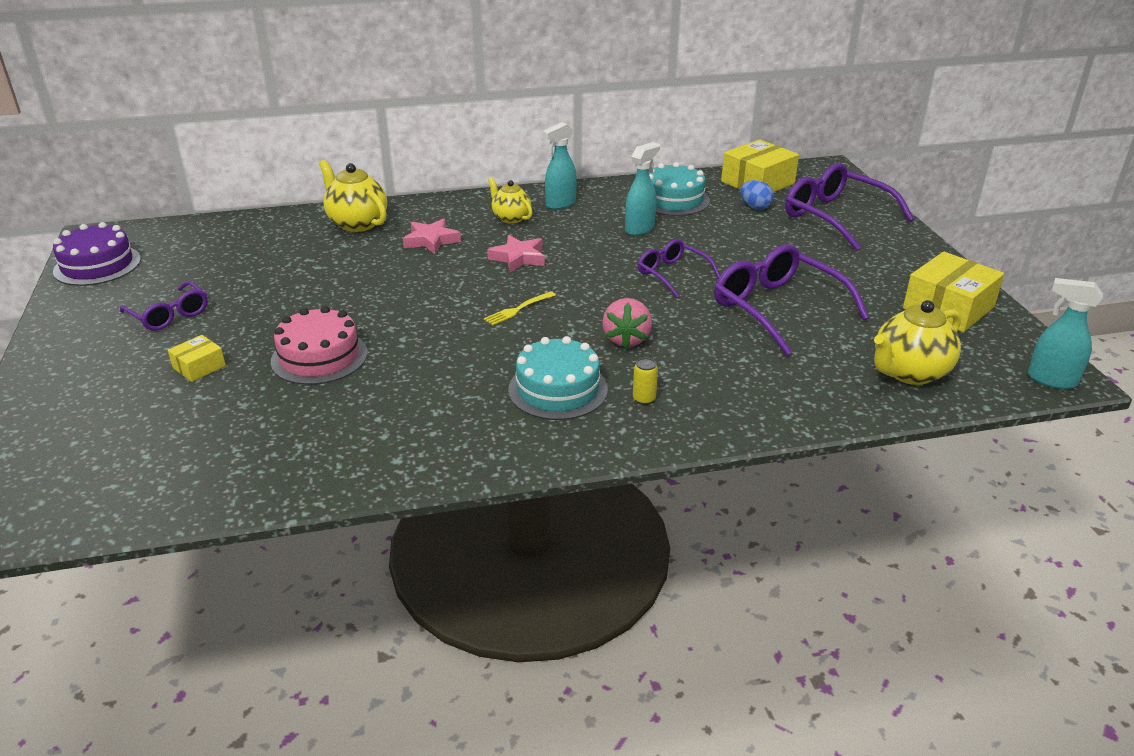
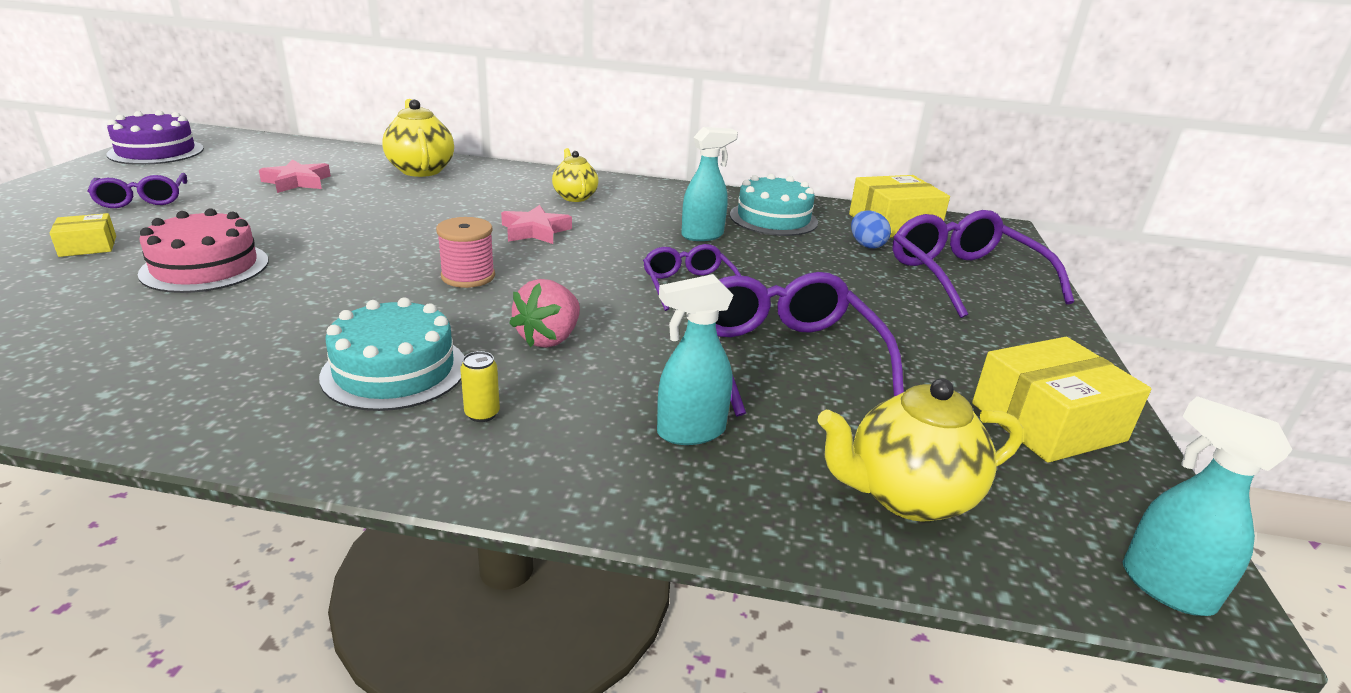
camera: 20 degrees right, 5 degrees down
pink star [403,218,461,254] -> pink star moved to [259,159,331,193]
yellow fork [484,291,556,325] -> pink spool [436,217,495,288]
turquoise spray bottle [542,122,577,210] -> turquoise spray bottle moved to [657,274,734,445]

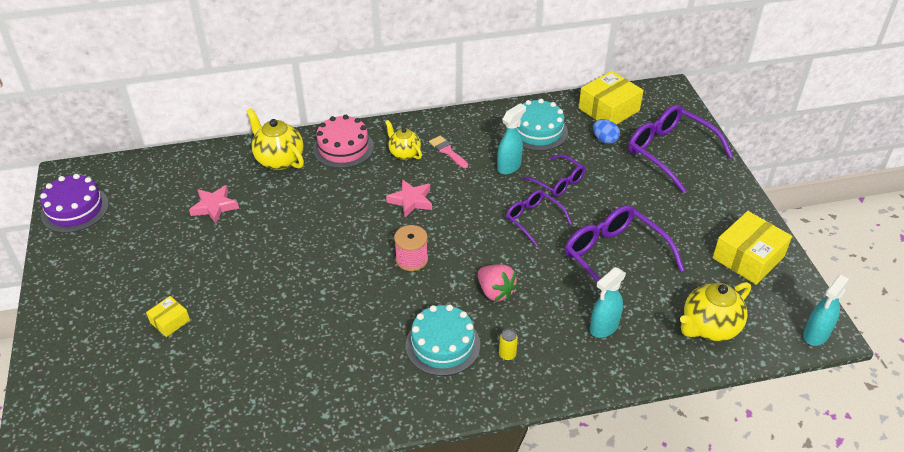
camera: 20 degrees left, 15 degrees up
purple glasses [88,173,187,208] -> purple glasses moved to [522,155,585,197]
pink cake [138,209,268,293] -> pink cake moved to [313,115,374,168]
pink strawberry [509,279,580,348] -> pink strawberry turned 45 degrees counterclockwise [478,264,518,301]
turquoise spray bottle [1123,396,1293,616] -> turquoise spray bottle turned 75 degrees counterclockwise [803,274,850,346]
none -> pink brush [429,136,468,168]

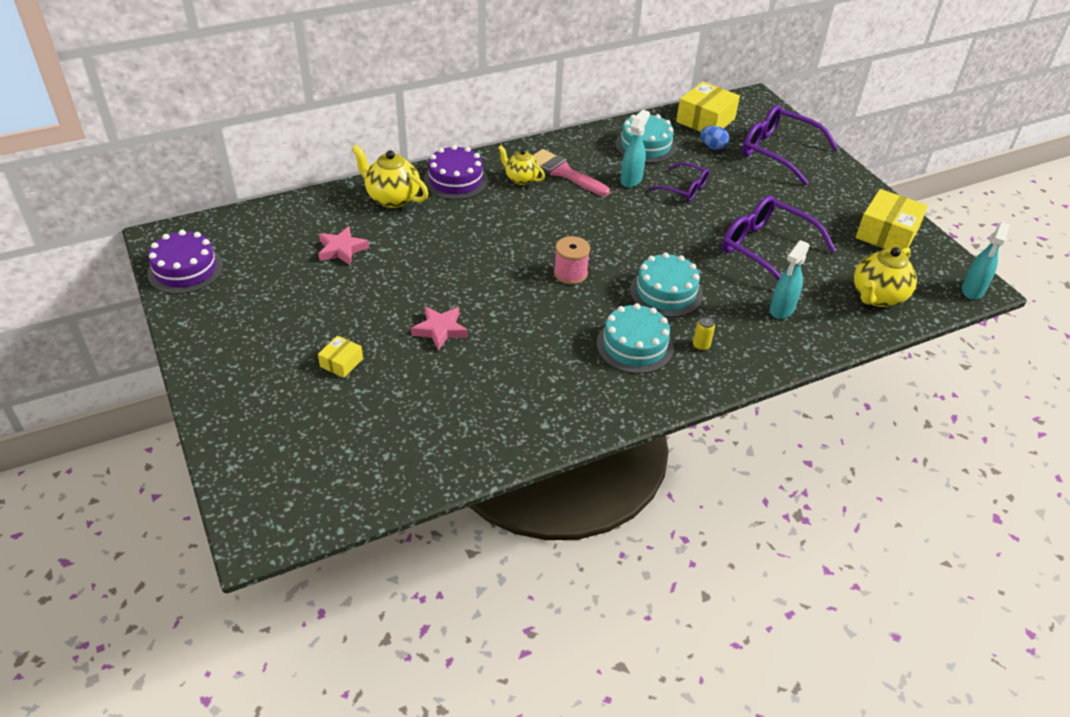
camera: 15 degrees left, 0 degrees up
pink cake [313,115,374,168] -> purple cake [424,145,488,200]
pink star [386,179,432,217] -> pink star moved to [411,306,468,351]
pink brush [429,136,468,168] -> pink brush [532,149,610,196], size x1.70
pink strawberry [478,264,518,301] -> turquoise cake [630,252,703,317]
purple glasses [506,190,572,247] -> none

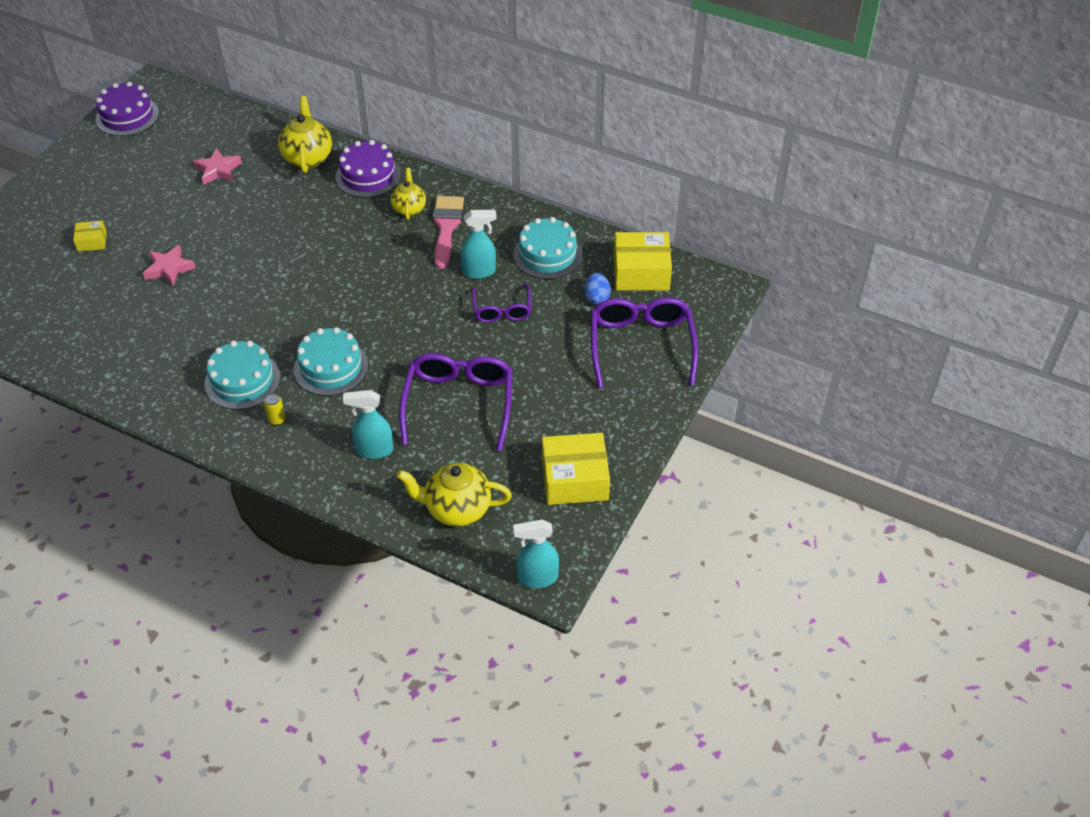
camera: 55 degrees right, 5 degrees up
pink spool [554,236,590,285] -> none

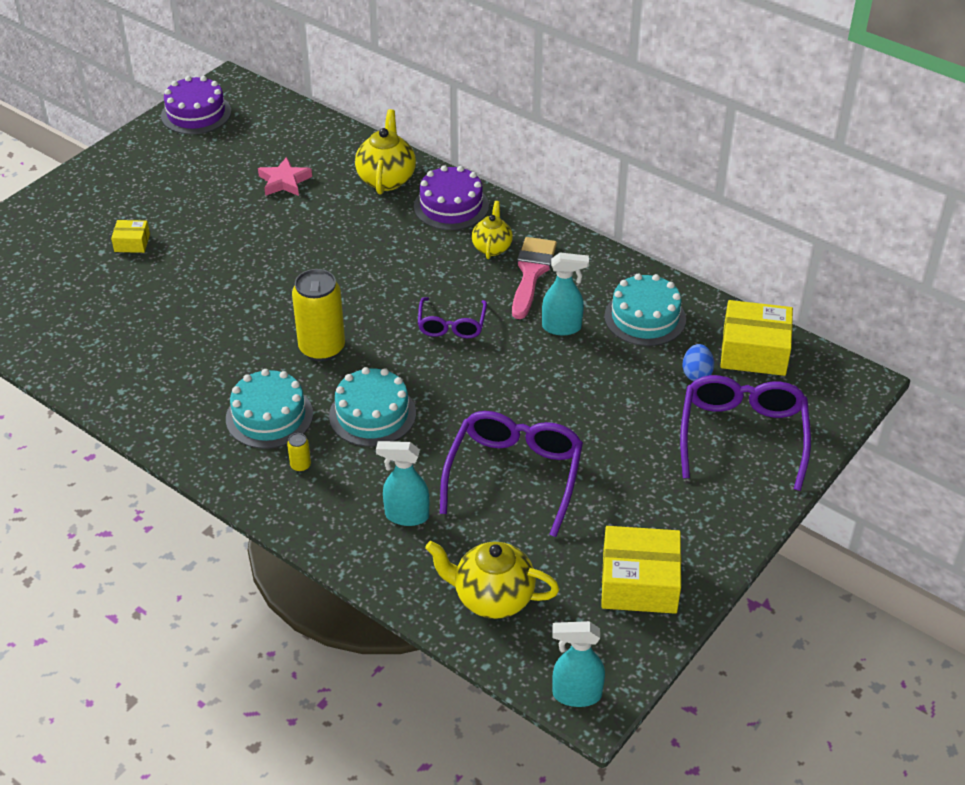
camera: 10 degrees right, 5 degrees down
pink star [143,244,196,286] -> none
purple glasses [471,284,531,323] -> purple glasses moved to [418,297,487,338]
none -> yellow can [292,269,345,361]

